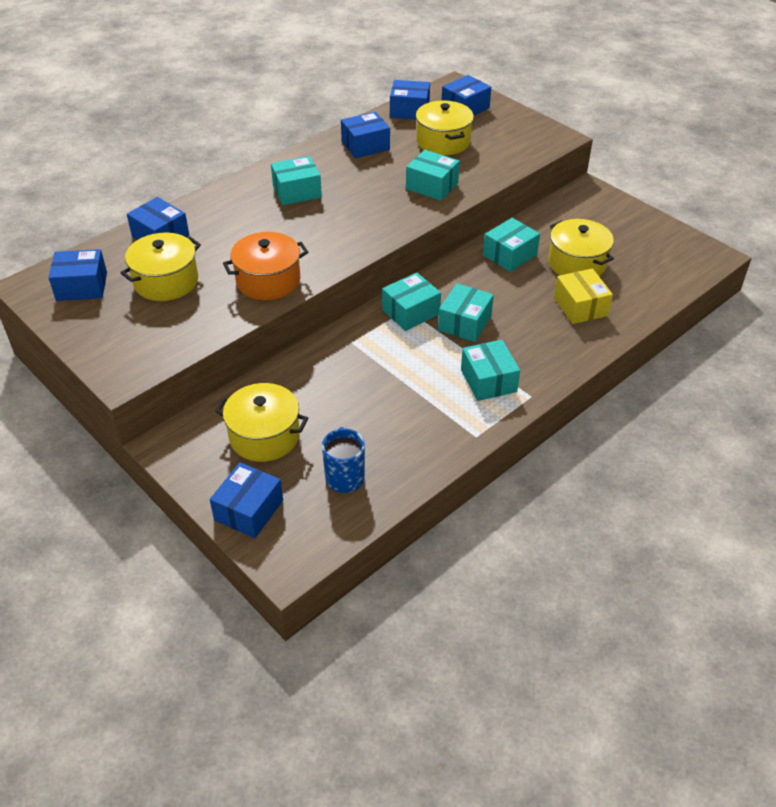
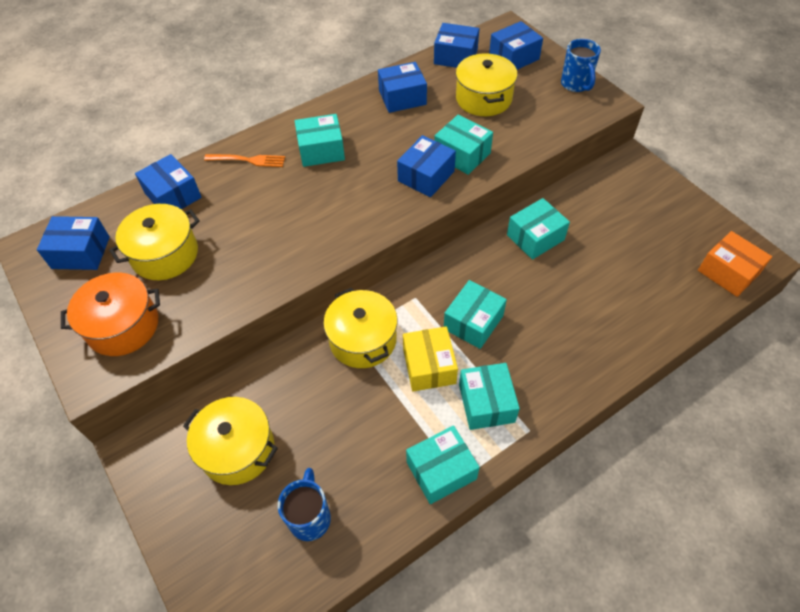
camera: 10 degrees right, 10 degrees up
blue box [210,462,283,538] -> blue box moved to [397,135,456,197]
orange pot [223,232,308,300] -> orange pot moved to [61,273,160,356]
turquoise box [382,272,441,331] -> turquoise box moved to [406,425,480,504]
yellow pot [548,219,614,276] -> yellow pot moved to [323,288,398,368]
yellow box [554,268,613,324] -> yellow box moved to [403,326,458,391]
none -> orange fork [204,154,285,167]
none -> blue mug [561,39,601,92]
none -> orange box [698,231,772,297]

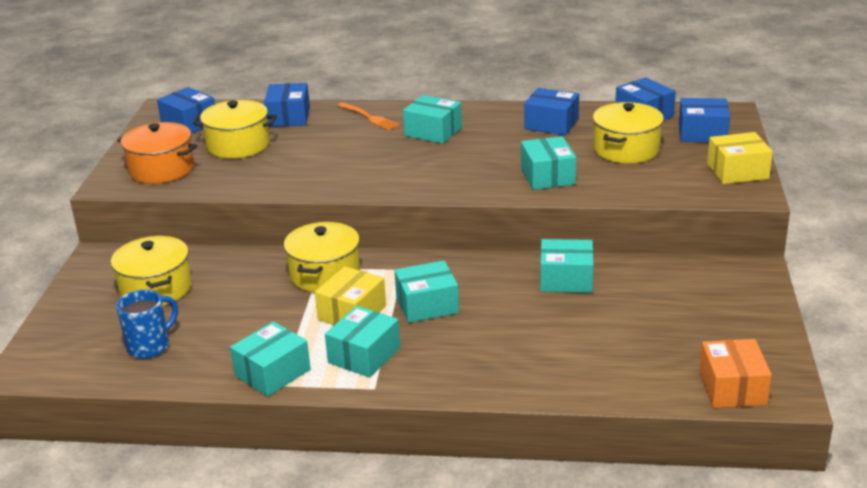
camera: 40 degrees right, 25 degrees down
blue box [397,135,456,197] -> none
turquoise box [406,425,480,504] -> turquoise box turned 60 degrees counterclockwise [230,322,311,396]
blue mug [561,39,601,92] -> yellow box [707,132,773,184]

